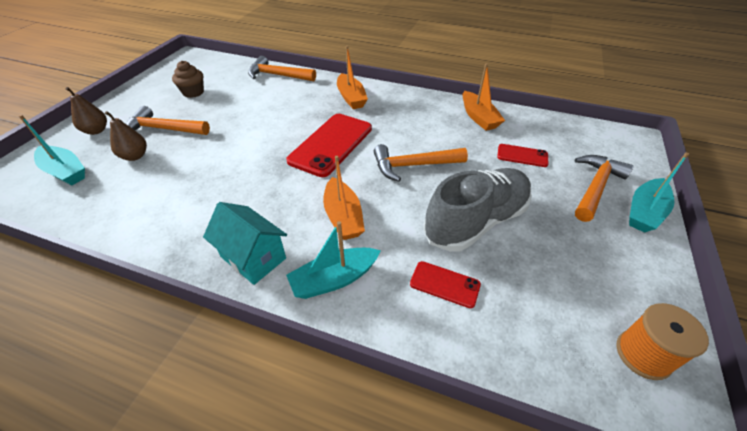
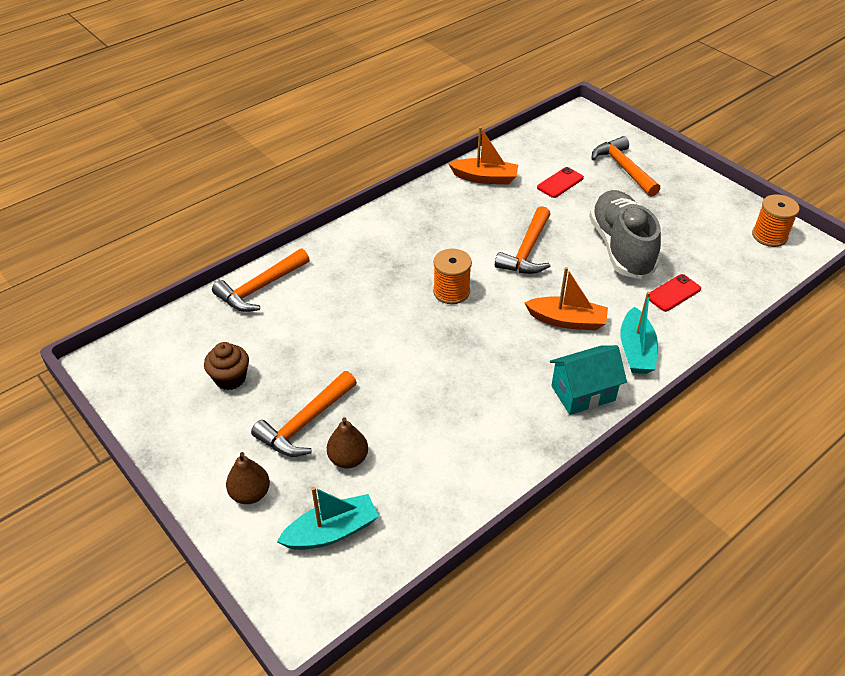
camera: 60 degrees left, 0 degrees up
red phone [286,114,372,177] -> orange spool [433,249,472,304]
orange boat [337,46,368,109] -> none
turquoise boat [629,152,689,233] -> none

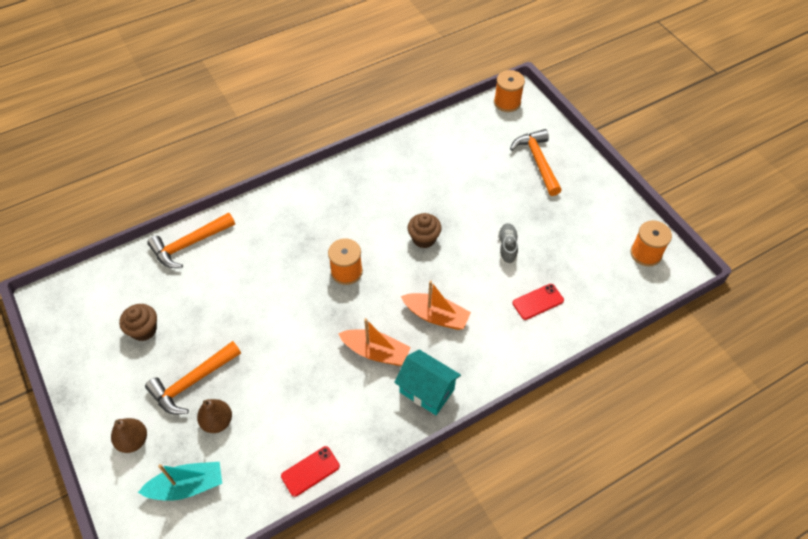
camera: 10 degrees right, 10 degrees up
orange boat [448,127,518,184] -> orange boat moved to [338,318,411,366]
orange hammer [495,206,550,274] -> brown cupcake [407,213,442,248]
red phone [537,167,584,198] -> red phone moved to [281,446,340,497]
turquoise house [550,345,627,415] -> turquoise house turned 45 degrees clockwise [394,350,461,415]
grey shoe [589,190,661,279] -> grey shoe [498,223,518,264], size x0.44
turquoise boat [620,292,658,374] -> none
none -> orange spool [494,70,525,112]

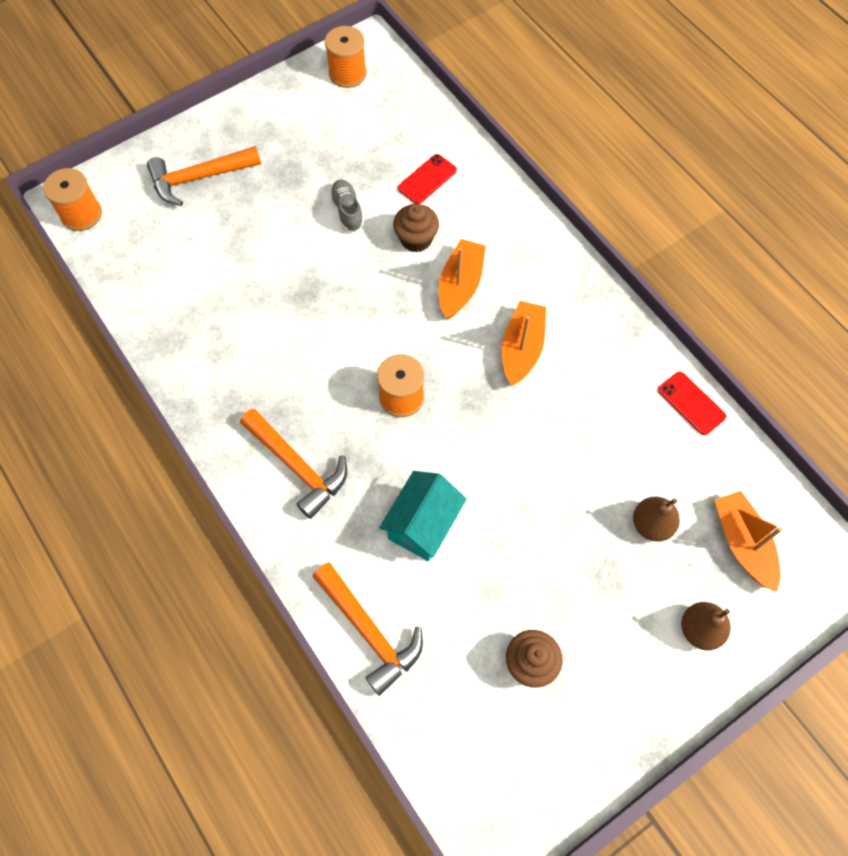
camera: 95 degrees left, 10 degrees up
turquoise boat [138,462,222,501] -> orange boat [715,491,783,592]
orange hammer [145,341,241,415] -> orange hammer moved to [240,409,347,519]
turquoise house [394,350,461,415] -> turquoise house moved to [379,471,467,561]
brown cupcake [407,213,442,248] -> brown cupcake moved to [393,204,439,252]
grey shoe [498,223,518,264] -> grey shoe turned 75 degrees clockwise [329,180,364,232]
red phone [512,284,564,320] -> red phone turned 75 degrees clockwise [398,154,457,204]

